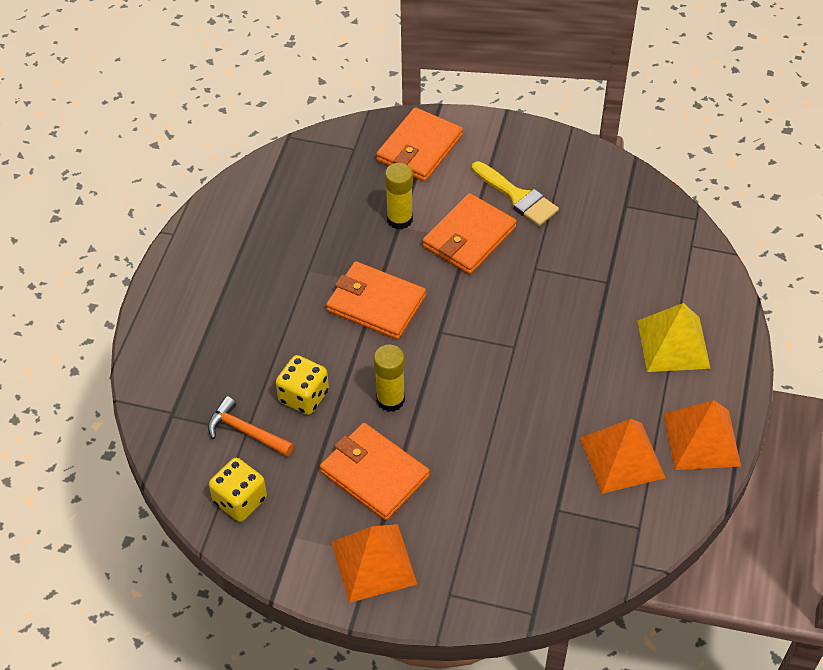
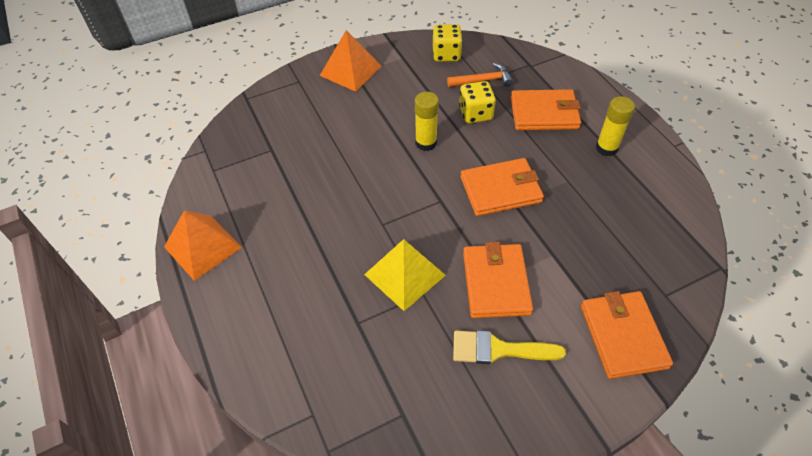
camera: 140 degrees right, 0 degrees up
orange wallet [320,423,430,521] -> orange wallet moved to [511,89,581,130]
yellow glue stick [385,163,413,229] -> yellow glue stick moved to [596,96,635,156]
orange pyramid [580,419,665,494] -> none
yellow pyramid [638,303,711,372] -> yellow pyramid moved to [364,239,446,311]

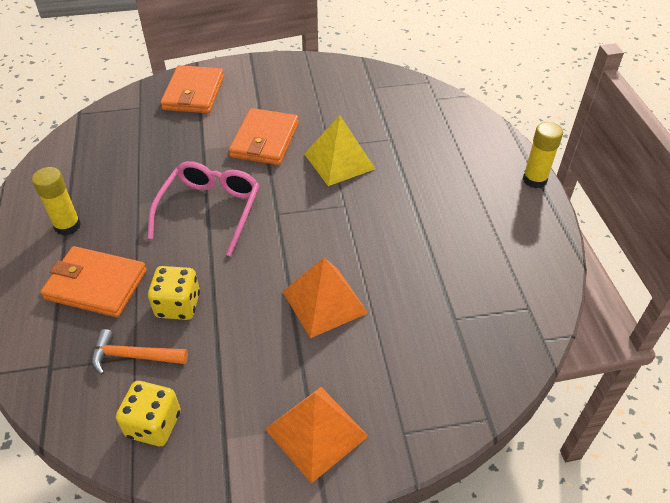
camera: 165 degrees left, 5 degrees down
orange pyramid [164,210,242,281] -> orange pyramid moved to [282,258,368,338]
yellow glue stick [415,92,439,151] -> yellow glue stick moved to [523,122,563,188]
yellow brush [453,330,566,364] -> none
orange wallet [461,158,544,216] -> pink glasses [148,161,260,256]

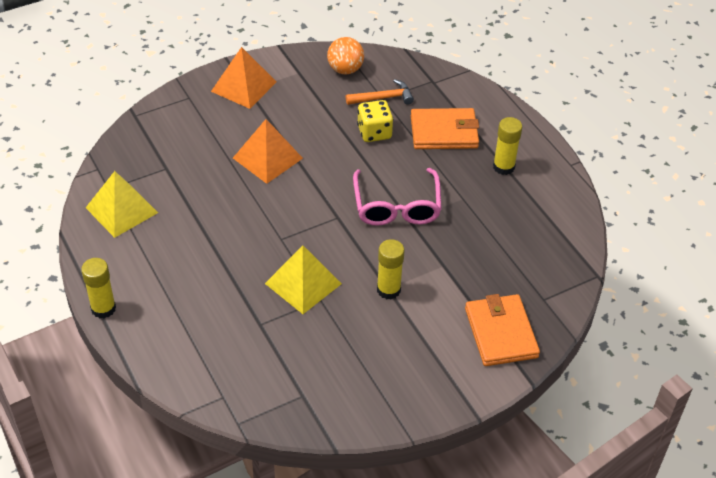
camera: 160 degrees right, 0 degrees up
yellow dice [116,381,181,446] -> orange ball [327,37,364,74]
orange wallet [229,108,299,165] -> yellow glue stick [377,239,405,299]
none -> yellow pyramid [86,171,158,238]

